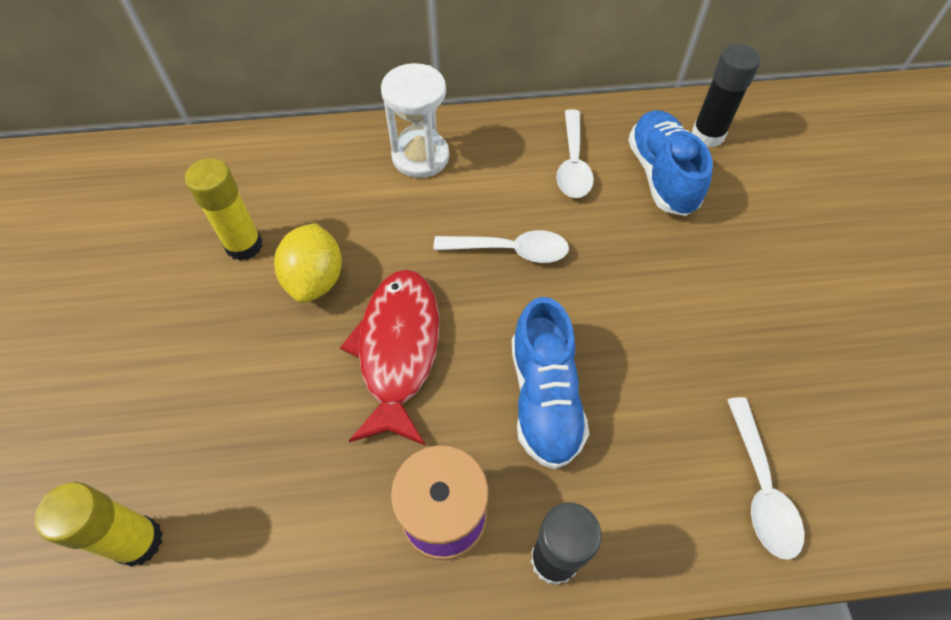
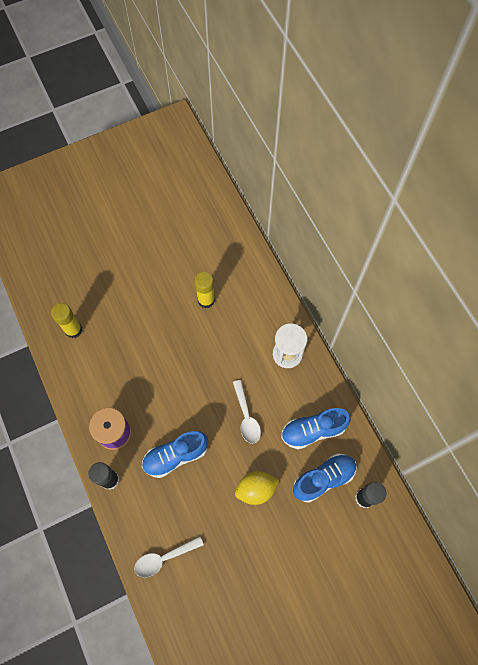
camera: 70 degrees right, 10 degrees up
yellow lemon [274,223,342,303] -> yellow lemon moved to [235,471,279,505]
red fish [340,270,439,445] -> none
white spoon [556,109,594,198] -> blue shoe [281,408,351,449]

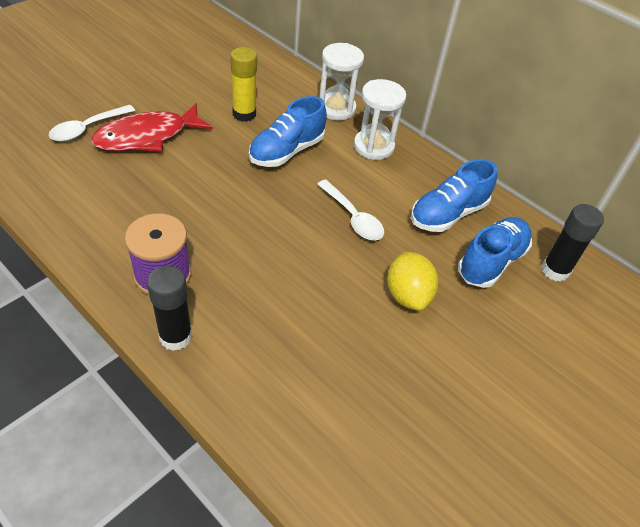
camera: 25 degrees left, 20 degrees down
yellow glue stick [51,303,82,338] -> none
white spoon [134,536,204,578] -> white spoon moved to [48,105,135,141]
blue shoe [142,431,208,478] -> blue shoe moved to [249,96,327,167]
yellow lemon [235,471,279,505] -> yellow lemon turned 60 degrees counterclockwise [387,252,439,311]
none -> red fish [91,103,213,152]
none -> white hourglass [319,43,364,120]

